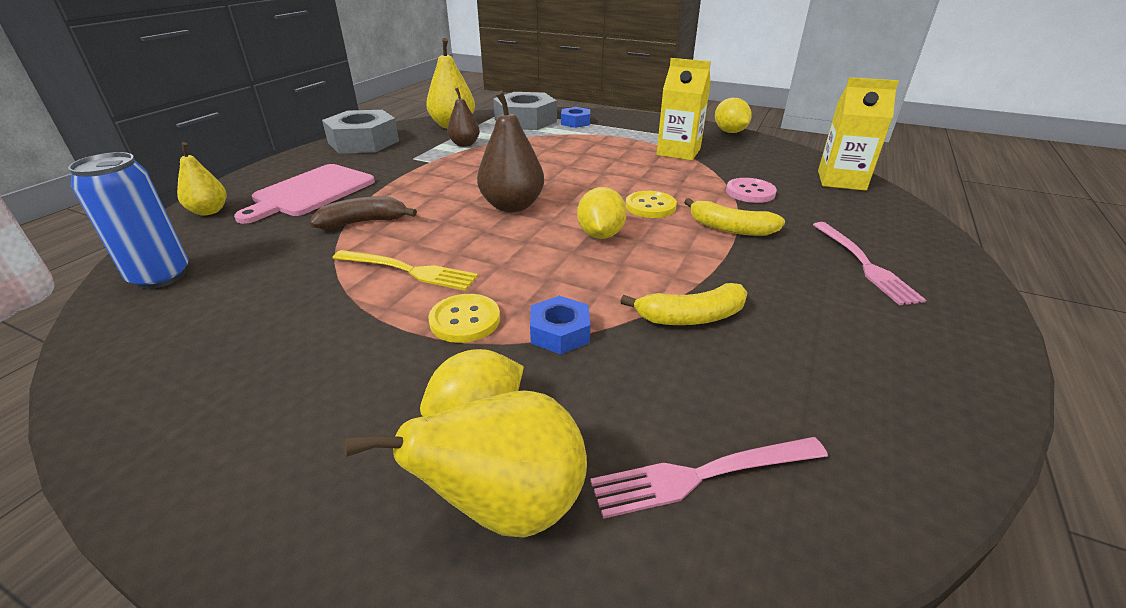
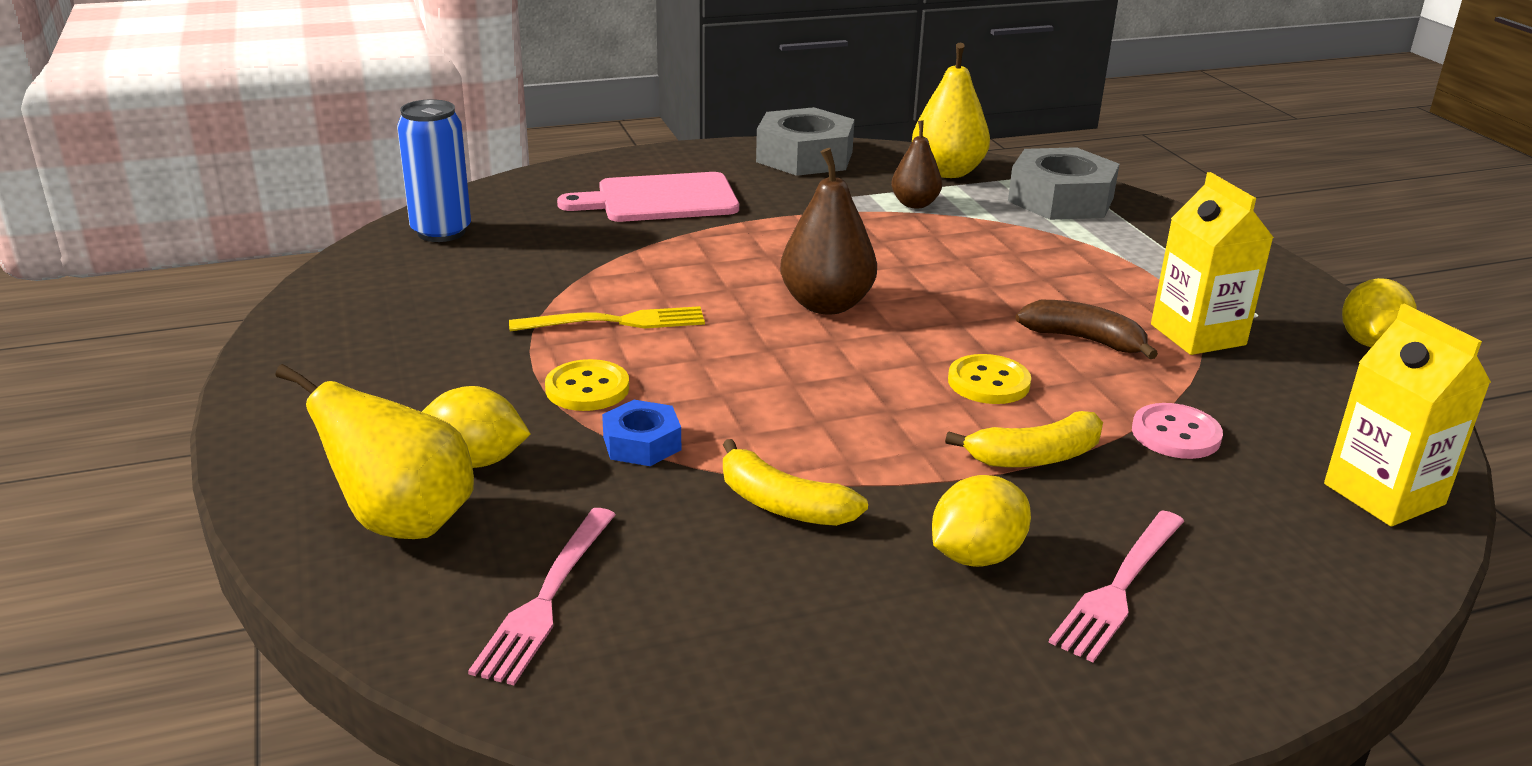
camera: 45 degrees right, 5 degrees down
yellow pear [177,142,226,215] -> none
brown banana [310,196,417,229] -> brown banana moved to [1016,300,1158,359]
yellow fork [333,250,478,291] -> yellow fork turned 75 degrees counterclockwise [509,306,705,332]
blue nut [561,107,590,128] -> none
yellow lemon [577,187,627,239] -> yellow lemon moved to [932,475,1031,567]
pink fork [590,437,828,519] -> pink fork turned 105 degrees counterclockwise [468,508,616,685]
yellow banana [684,198,785,236] -> yellow banana turned 90 degrees counterclockwise [945,411,1103,468]

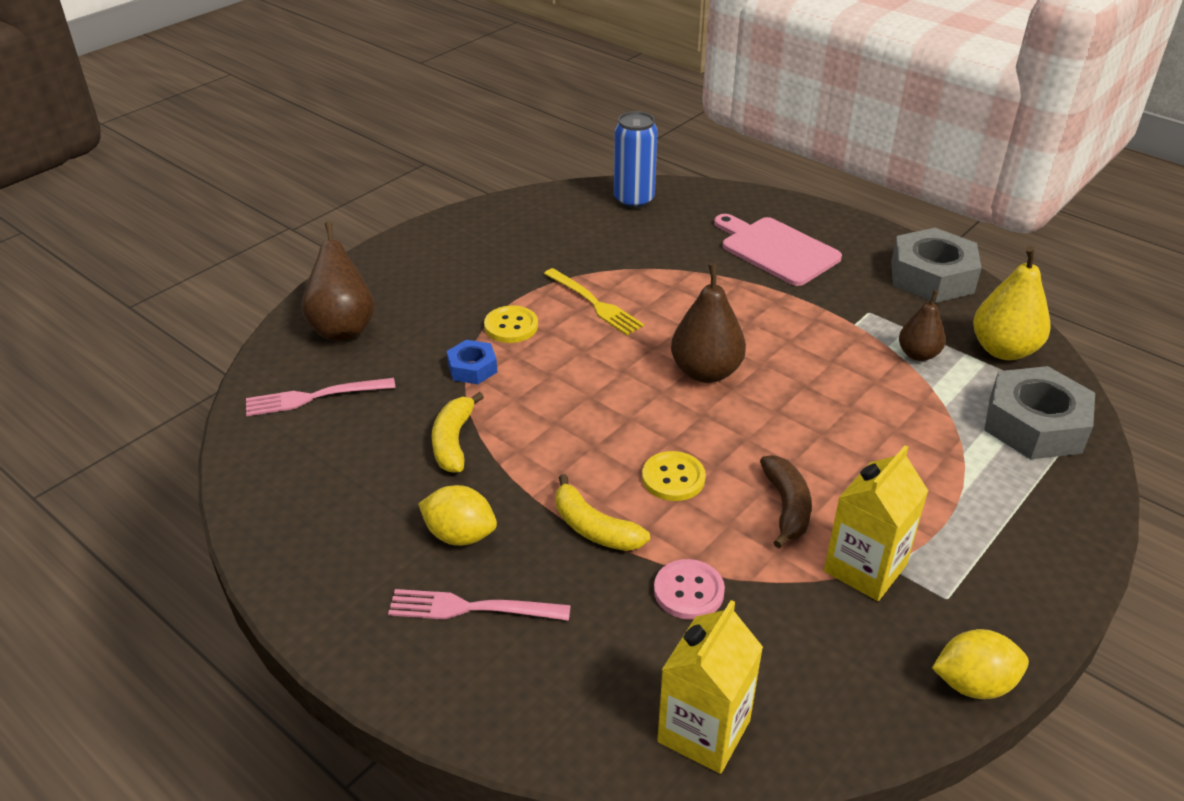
camera: 60 degrees right, 10 degrees up
yellow pear [275,364,474,539] -> brown pear [302,221,375,340]
yellow lemon [422,386,531,468] -> none

